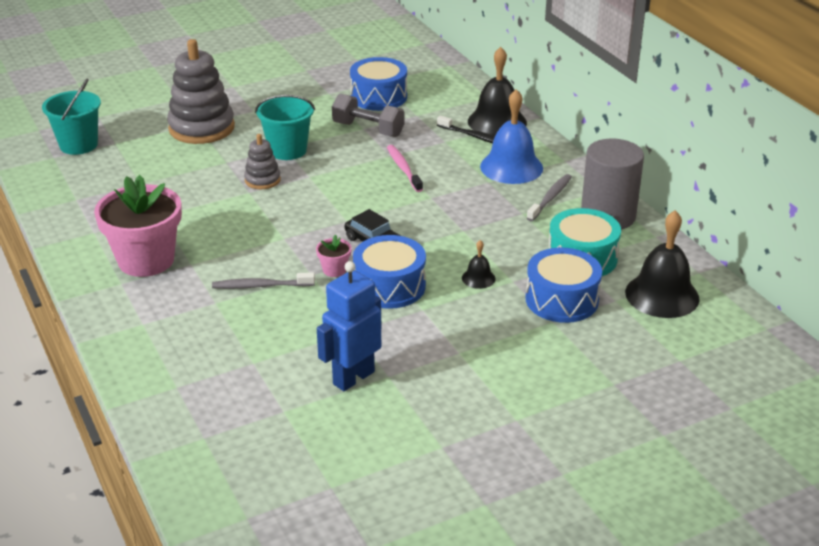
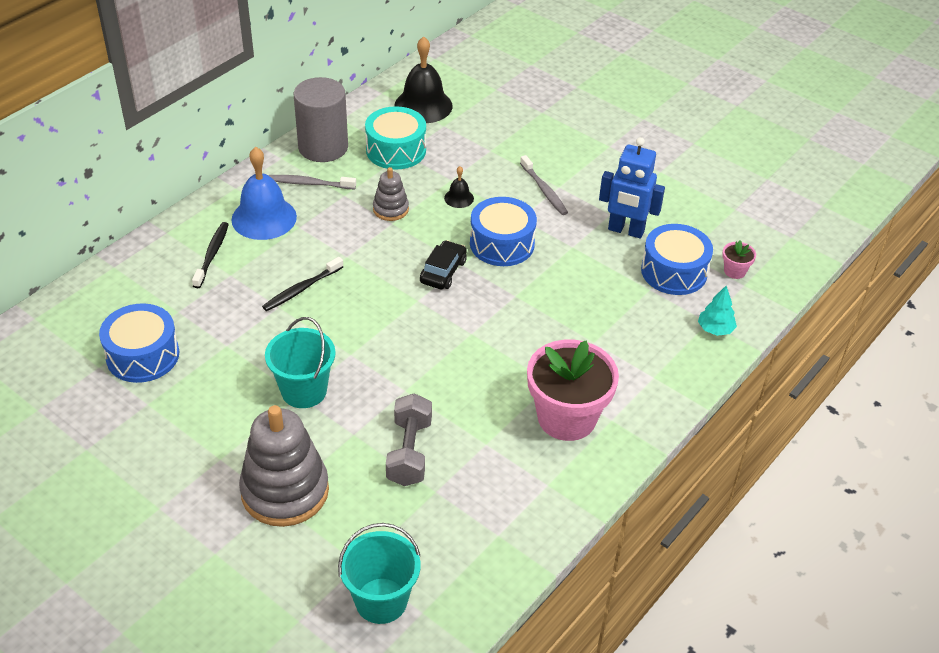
camera: 115 degrees left, 10 degrees up
grey toothbrush [212,272,315,289] -> grey toothbrush moved to [520,155,568,215]
grey stacking toy [244,134,281,189] -> grey stacking toy moved to [373,167,409,221]
pink flower pot [316,235,352,277] -> pink flower pot moved to [722,240,756,279]
grey dumbbell [332,94,404,137] -> grey dumbbell moved to [386,393,432,486]
pink toothbrush [387,145,423,192] -> black toothbrush [262,257,343,311]
black bell [468,47,527,136] -> none
blue drum [526,247,602,323] -> blue drum moved to [641,224,713,295]
none -> turquoise tree [698,286,737,336]

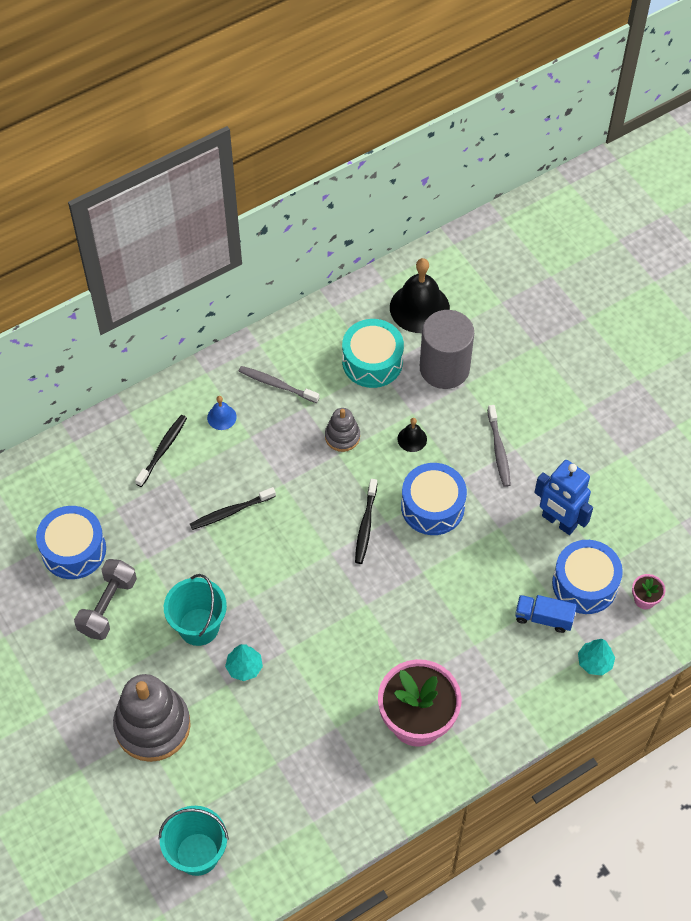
camera: 20 degrees right, 15 degrees up
blue bell [231,147,297,240] -> blue bell [207,396,237,430], size x0.47
grey cylinder [294,77,348,162] -> grey cylinder moved to [420,310,474,389]
grey dumbbell [386,393,432,486] -> grey dumbbell moved to [74,559,137,640]
black car [420,240,467,289] -> black toothbrush [355,479,377,564]
none -> turquoise tree [225,644,263,681]
none -> blue truck [515,595,577,633]

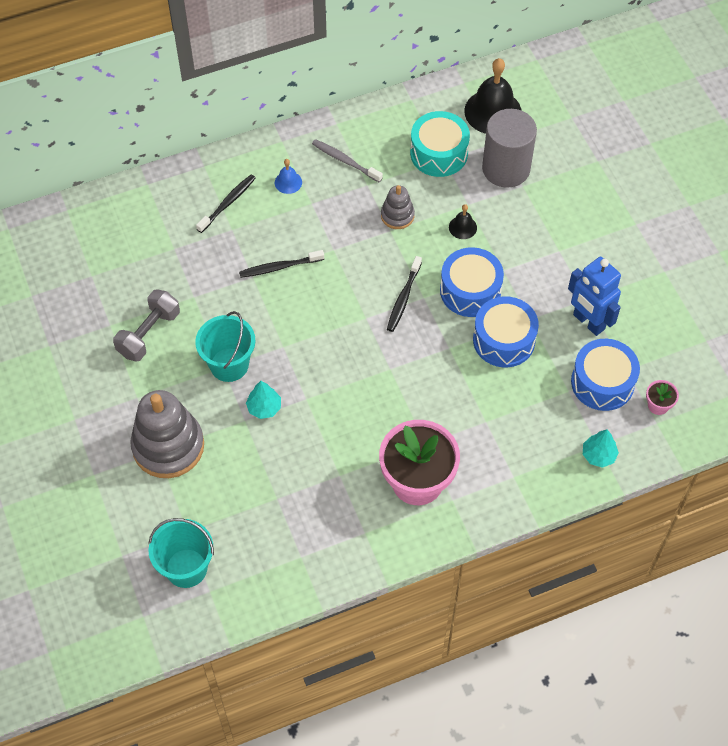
camera: 10 degrees right, 0 degrees up
blue drum [36,506,106,579] -> blue drum moved to [473,296,539,367]
grey toothbrush [487,405,511,487] -> none
blue truck [515,595,577,633] -> none

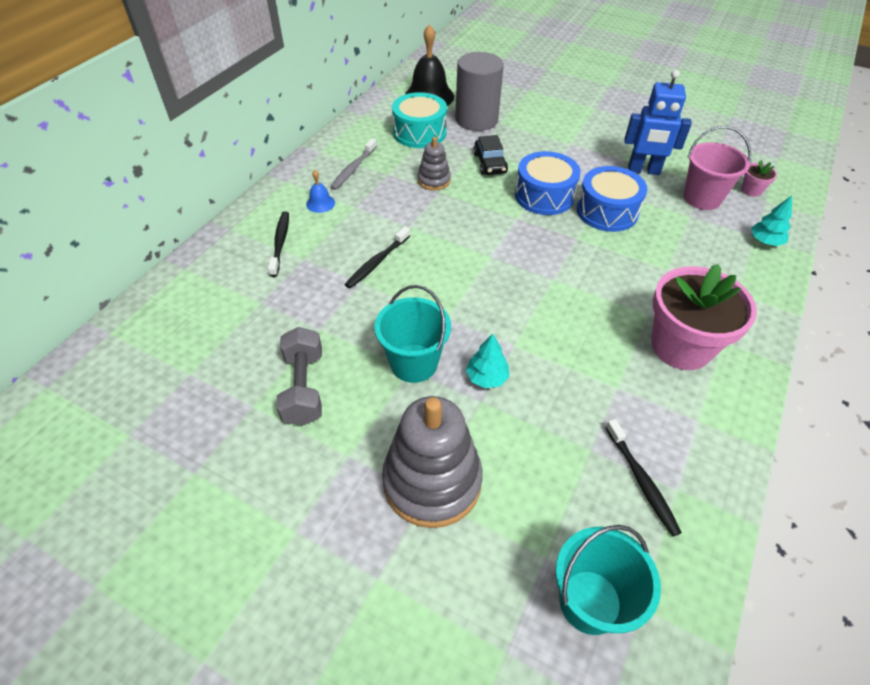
camera: 40 degrees left, 10 degrees down
grey toothbrush [312,139,383,182] -> grey toothbrush turned 60 degrees counterclockwise [330,138,377,190]
black toothbrush [387,256,422,332] -> black toothbrush moved to [605,419,682,536]
black bell [449,204,477,239] -> black car [473,135,508,175]
blue drum [571,339,640,411] -> pink bucket [683,126,751,210]

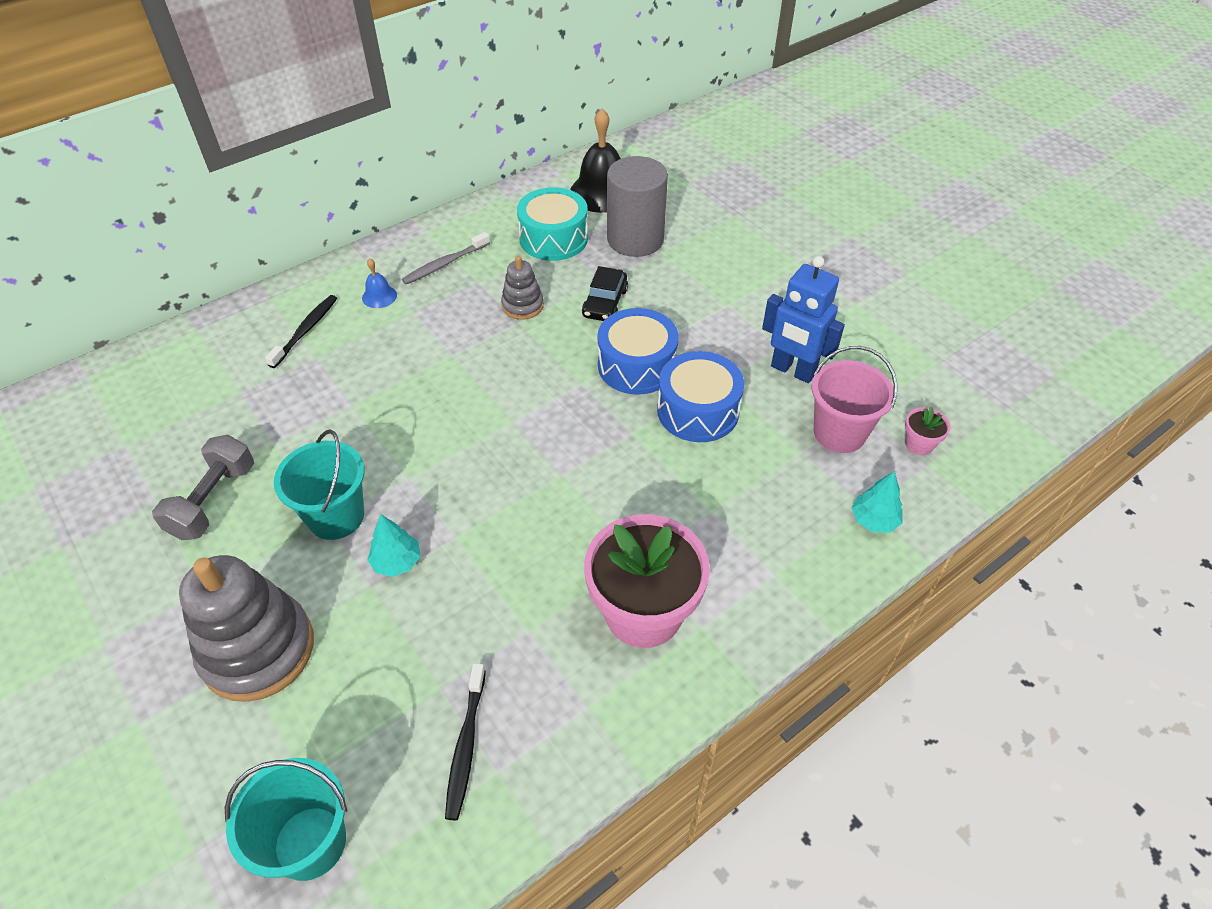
camera: 25 degrees right, 0 degrees up
black toothbrush [345,227,410,288] -> none

